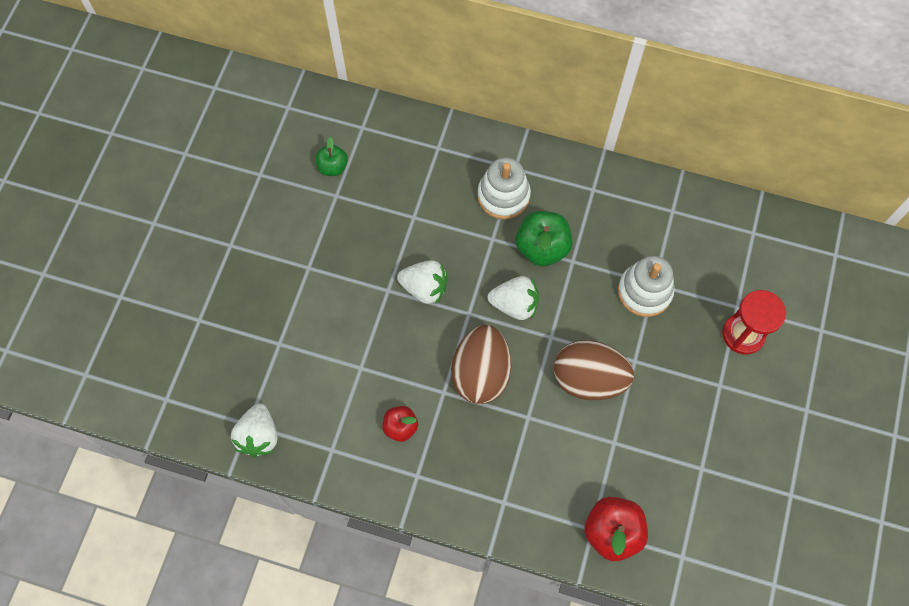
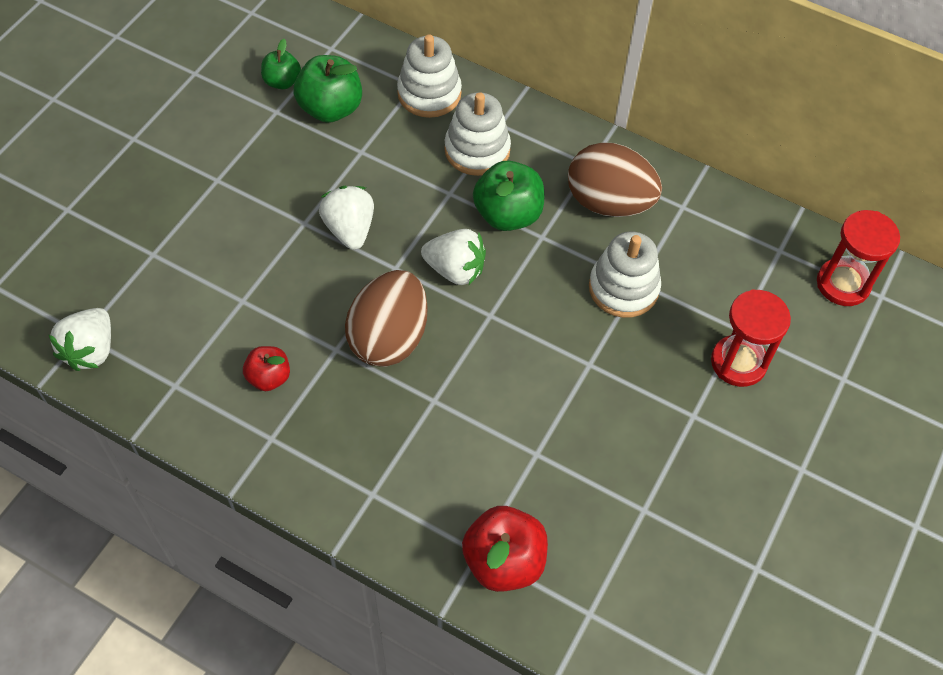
camera: 10 degrees right, 10 degrees down
white strawberry [397,260,447,305] -> white strawberry turned 135 degrees counterclockwise [319,186,374,250]
brown egg [554,340,634,400] -> brown egg moved to [568,142,662,217]
none -> green apple [294,55,362,123]
none -> white stacking toy [397,34,462,118]
none -> red hourglass [817,210,900,306]

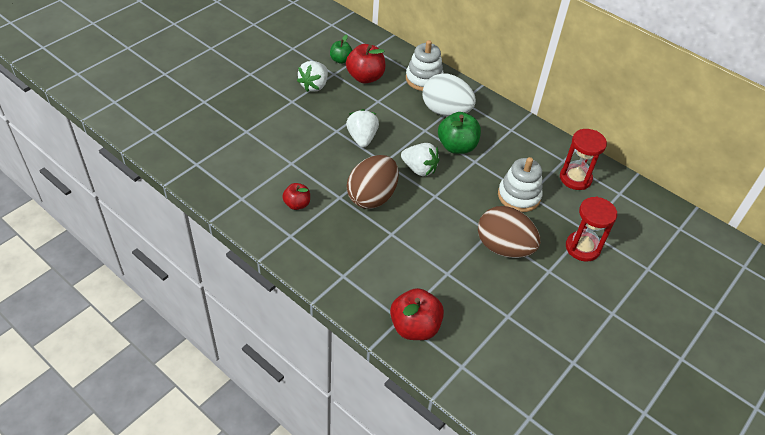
camera: 10 degrees right, 10 degrees down
white strawberry [49,308,111,371] -> white strawberry moved to [297,61,328,92]
green apple [294,55,362,123] -> red apple [346,44,386,84]
white stacking toy [444,92,511,176] -> white egg [423,73,476,116]
brown egg [568,142,662,217] -> brown egg moved to [478,206,540,258]
red hourglass [817,210,900,306] -> red hourglass moved to [560,129,607,190]

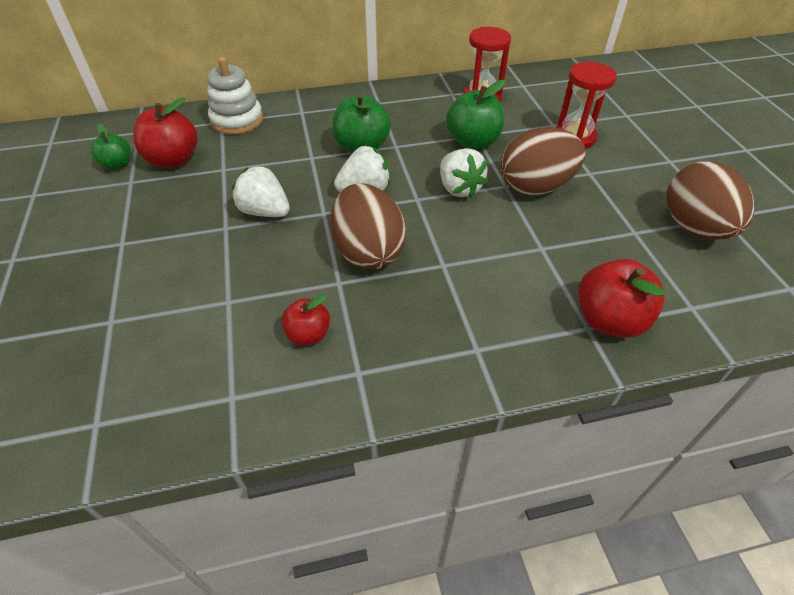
camera: 50 degrees left, 0 degrees up
white strawberry [297,61,328,92] -> white strawberry moved to [440,148,488,198]
white egg [423,73,476,116] -> none
white stacking toy [498,157,543,212] -> green apple [446,80,506,149]
none -> brown egg [667,161,755,240]

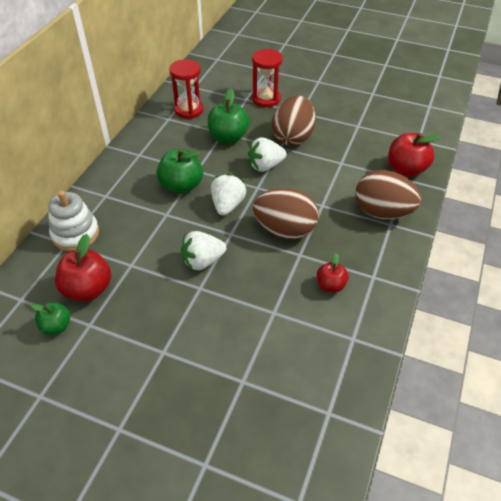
camera: 55 degrees left, 0 degrees up
white strawberry [440,148,488,198] -> white strawberry turned 150 degrees clockwise [248,137,286,172]
brown egg [667,161,755,240] -> brown egg moved to [355,170,421,219]

